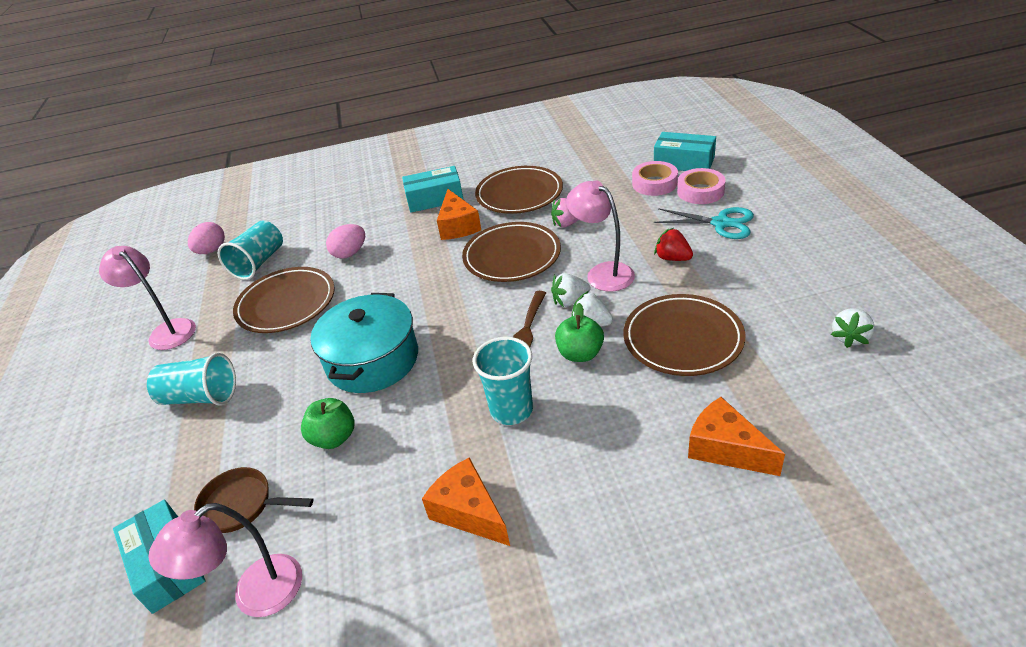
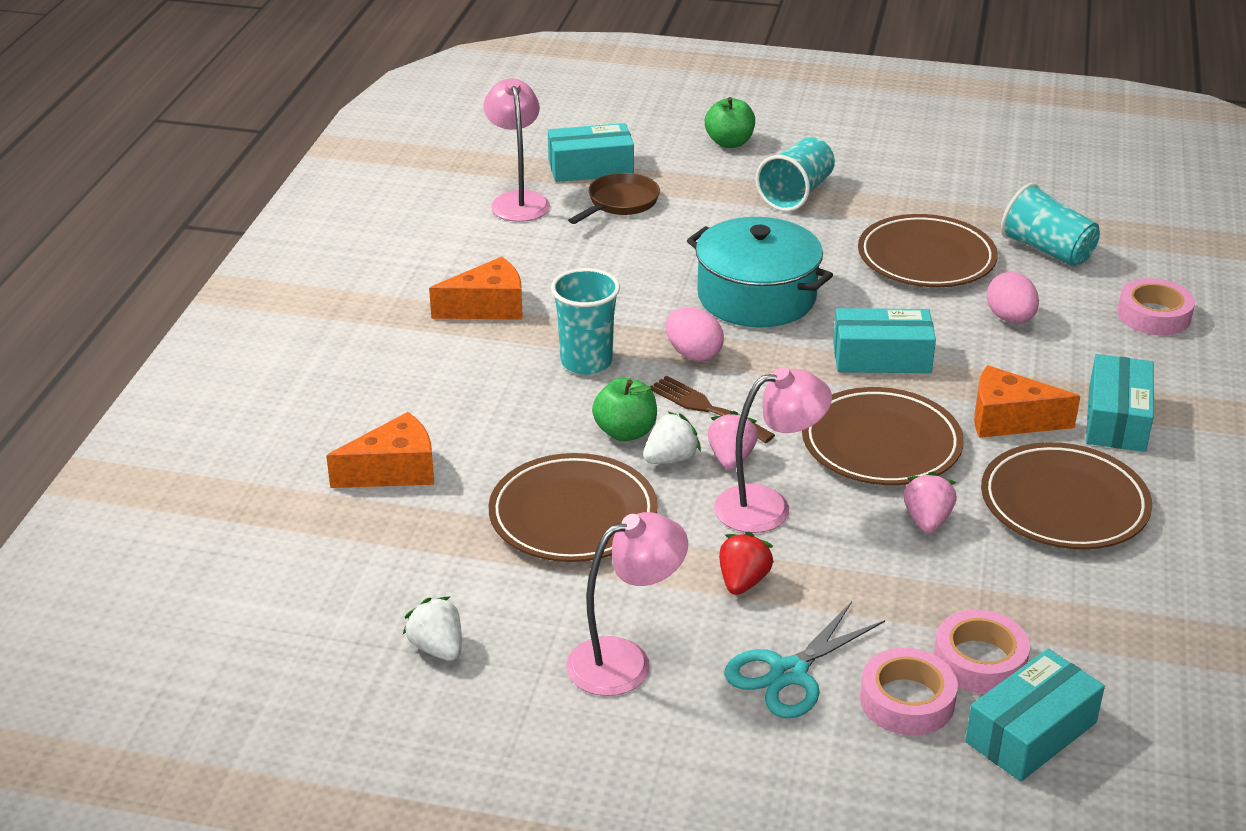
camera: 110 degrees right, 5 degrees down
pink lamp [99,246,196,350] -> pink lamp moved to [566,512,688,696]
pink egg [188,222,225,254] -> pink egg moved to [666,308,724,361]
green apple [301,398,355,449] -> green apple moved to [705,97,755,148]
white strawberry [551,273,590,307] -> pink strawberry [708,411,758,469]
red strawberry [654,228,693,261] -> red strawberry turned 45 degrees counterclockwise [719,532,774,595]
none -> turquoise box [833,308,936,373]
none -> pink tape [1117,278,1195,336]

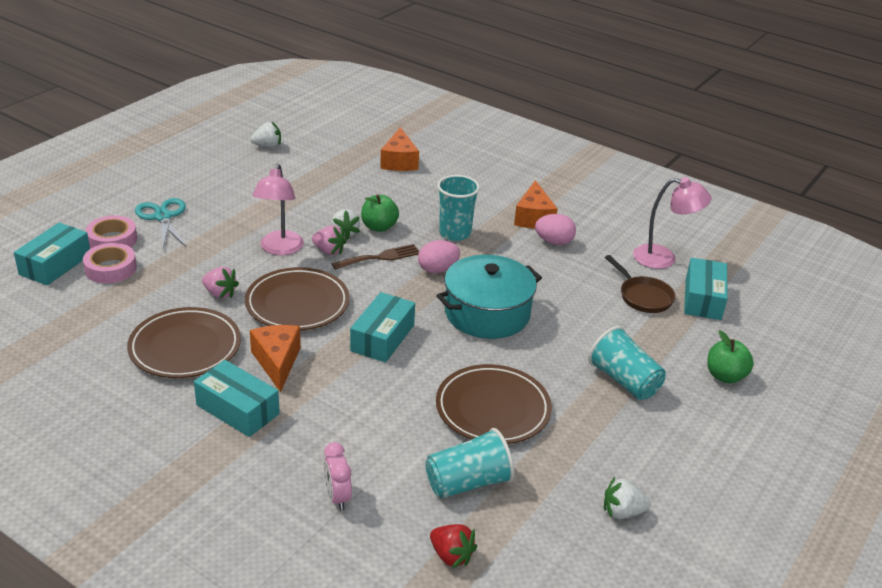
camera: 110 degrees right, 0 degrees up
brown plate [489,453,658,562] -> none
pink lamp [566,512,688,696] -> none
red strawberry [719,532,774,595] -> red strawberry moved to [430,524,477,568]
turquoise box [965,649,1105,782] -> turquoise box turned 45 degrees clockwise [14,223,90,285]
orange cheese [974,365,1080,438] -> orange cheese turned 45 degrees counterclockwise [250,325,301,392]
pink egg [987,272,1039,323] -> pink egg moved to [535,214,576,245]
pink tape [1117,278,1195,336] -> pink clock [324,442,352,511]
none -> white strawberry [604,477,651,519]

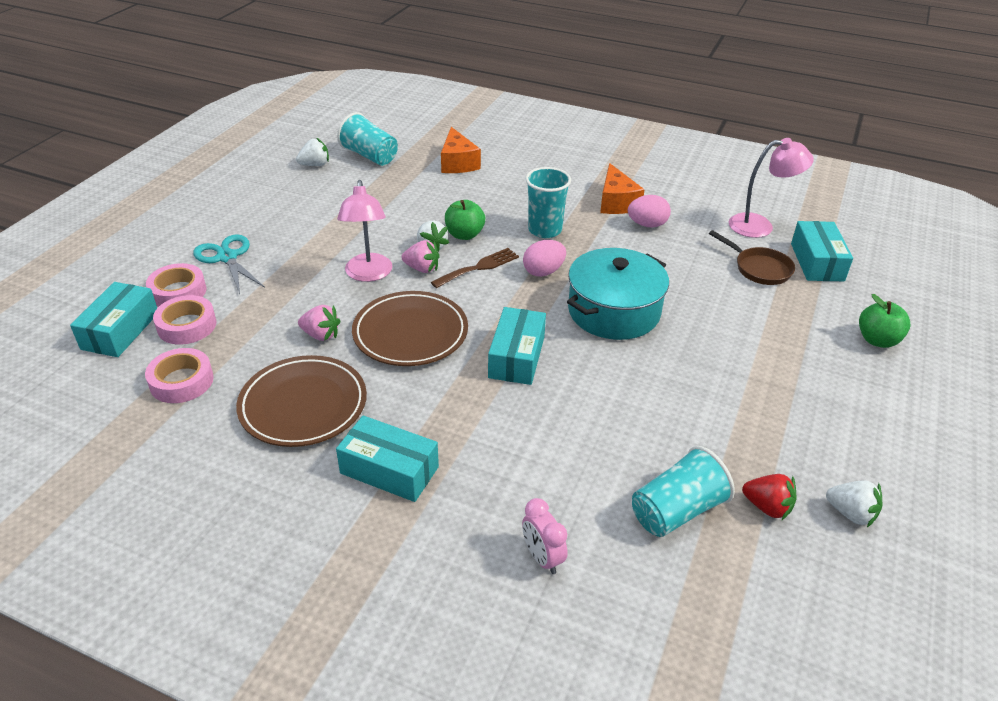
camera: 10 degrees left, 5 degrees up
orange cheese [250,325,301,392] -> none
red strawberry [430,524,477,568] -> red strawberry moved to [742,474,796,520]
brown plate [436,364,552,444] -> none
turquoise cup [588,326,666,400] -> turquoise cup moved to [337,112,398,166]
white strawberry [604,477,651,519] -> white strawberry turned 135 degrees counterclockwise [826,480,882,527]
none -> pink tape [145,348,214,403]

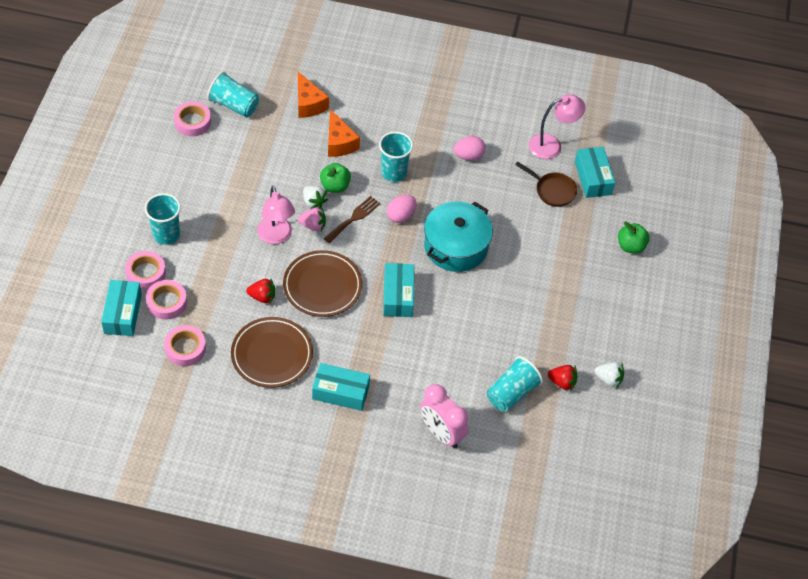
camera: 15 degrees left, 15 degrees up
turquoise scissors [193,234,265,294] -> turquoise cup [145,193,181,245]
white strawberry [296,138,329,166] -> pink tape [174,101,211,136]
pink strawberry [298,305,340,341] -> red strawberry [246,278,275,303]
pink clock [522,498,568,574] -> pink clock [420,384,468,448], size x1.71
orange cheese [600,163,645,214] -> orange cheese moved to [328,109,360,157]

